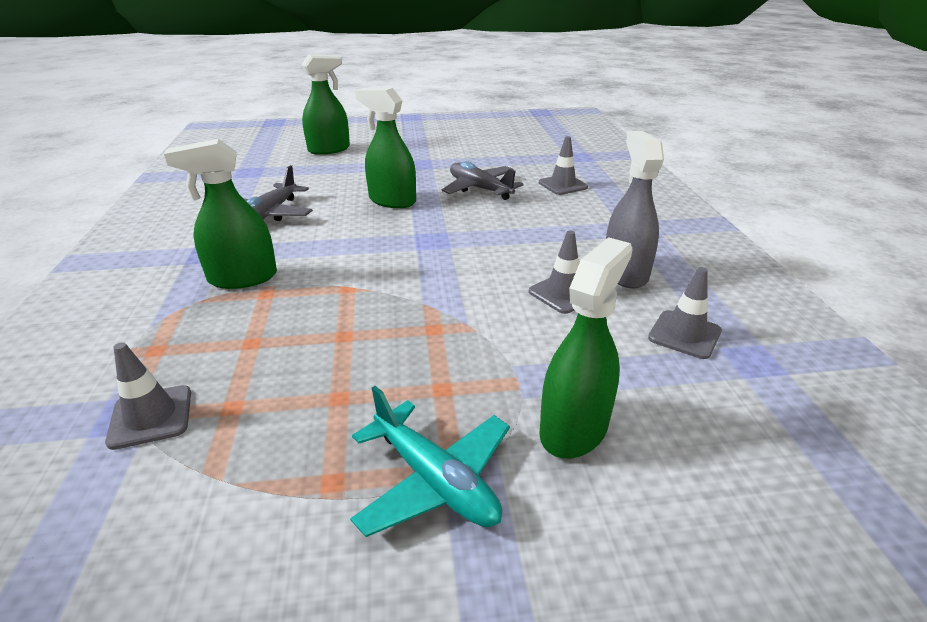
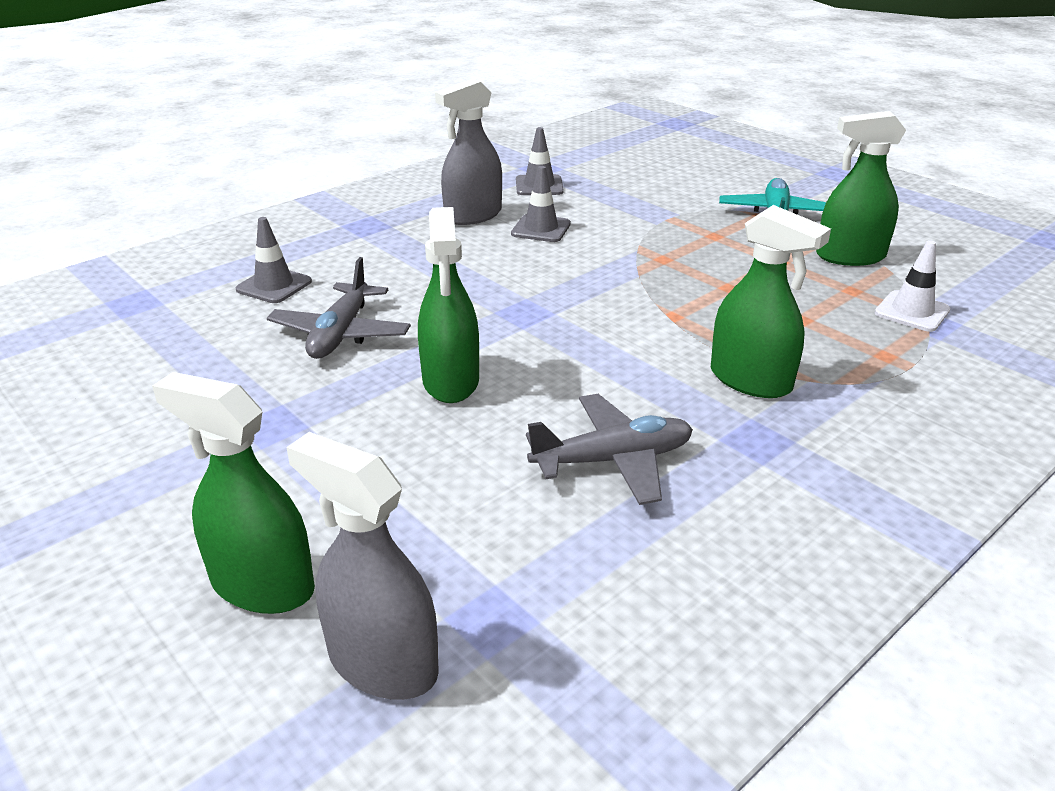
camera: 125 degrees left, 0 degrees up
grey traffic cone [105,342,191,450] -> white traffic cone [875,240,950,332]
green spray bottle [539,237,633,459] -> green spray bottle moved to [816,111,906,266]
none -> grey spray bottle [286,432,439,700]

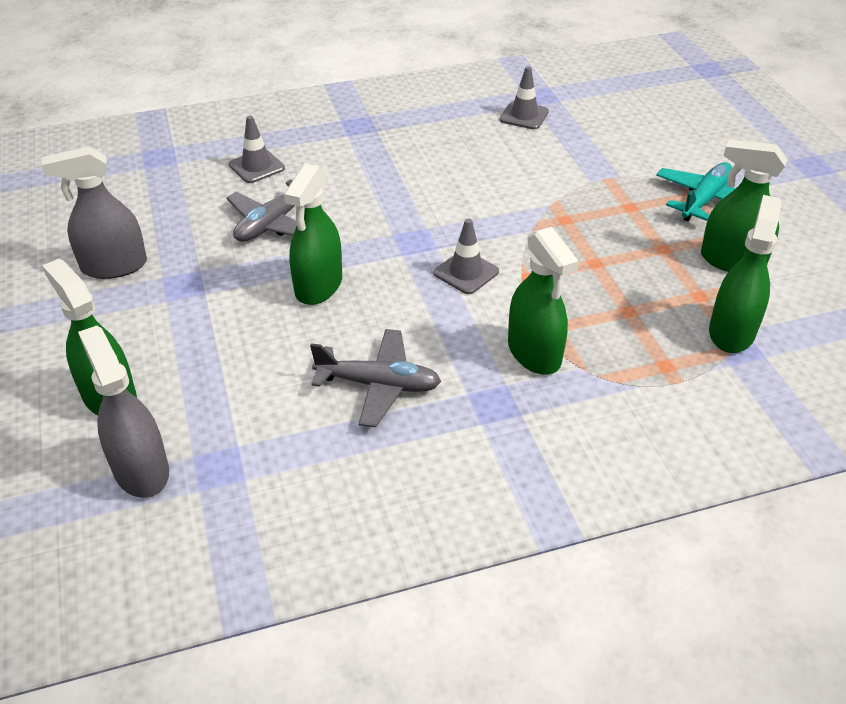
camera: 25 degrees right, 10 degrees up
grey spray bottle [435,79,502,225] -> grey spray bottle moved to [42,146,147,279]
grey traffic cone [511,166,571,242] -> grey traffic cone moved to [434,219,499,294]
white traffic cone [875,240,950,332] -> green spray bottle [709,195,782,353]

